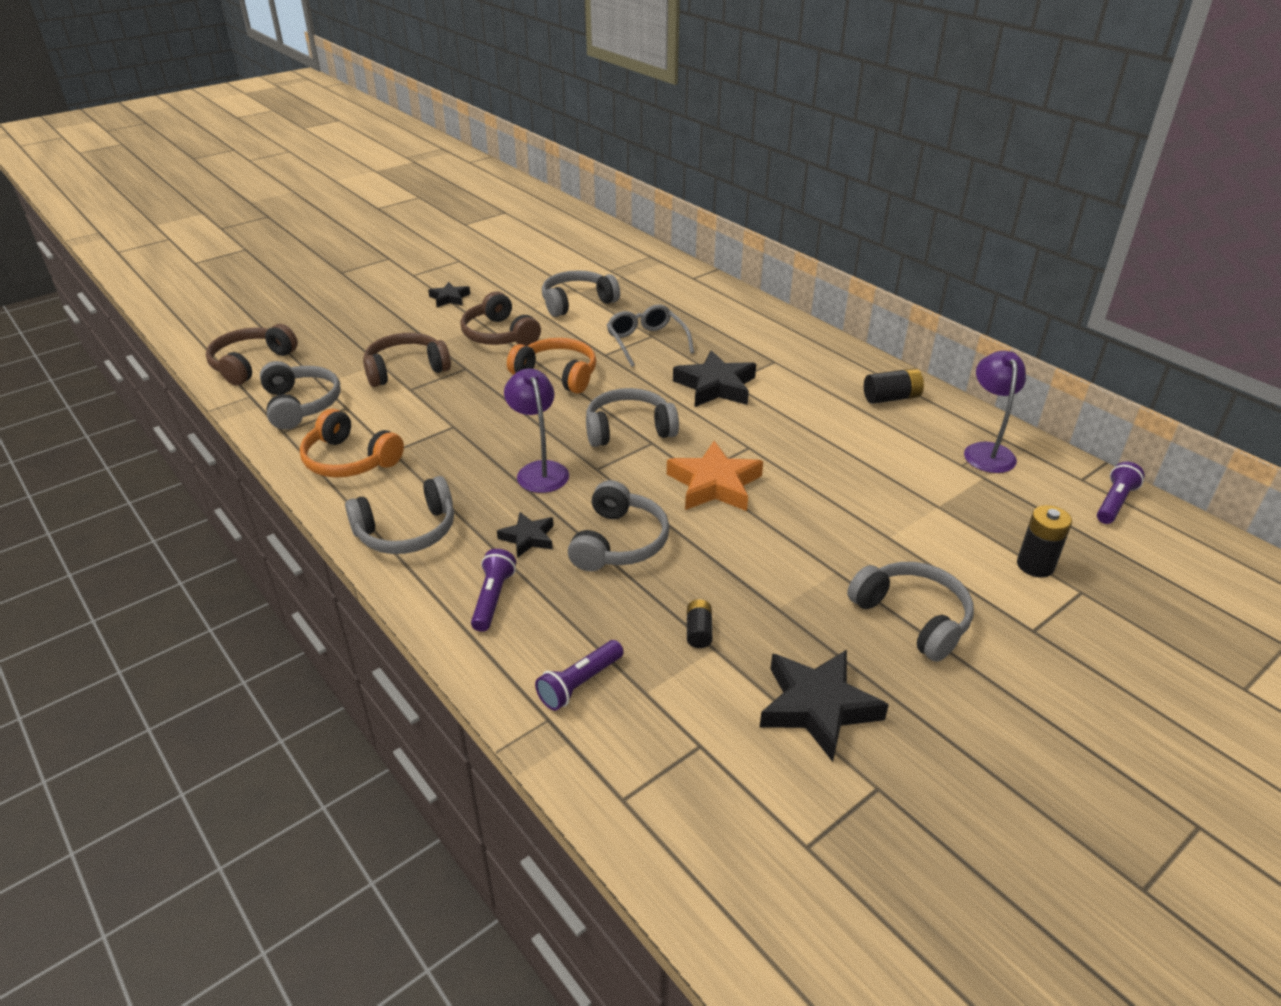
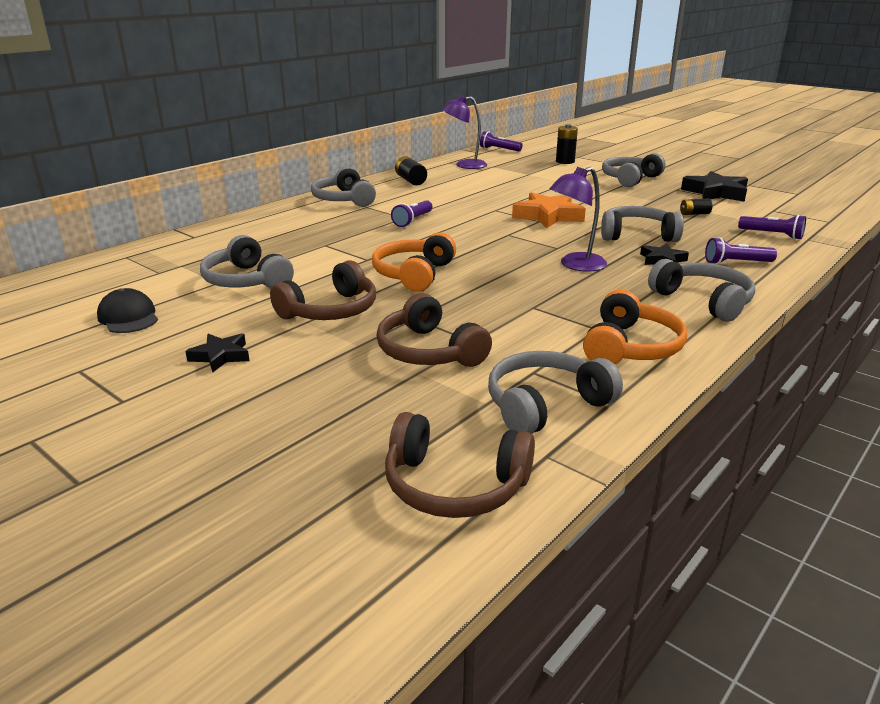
camera: 100 degrees left, 10 degrees down
grey headphones [586,388,679,447] -> grey headphones moved to [311,167,376,207]
grey glasses [607,304,694,367] -> none
black star [673,350,756,407] -> purple flashlight [391,200,432,227]
none -> black cap [97,288,158,333]

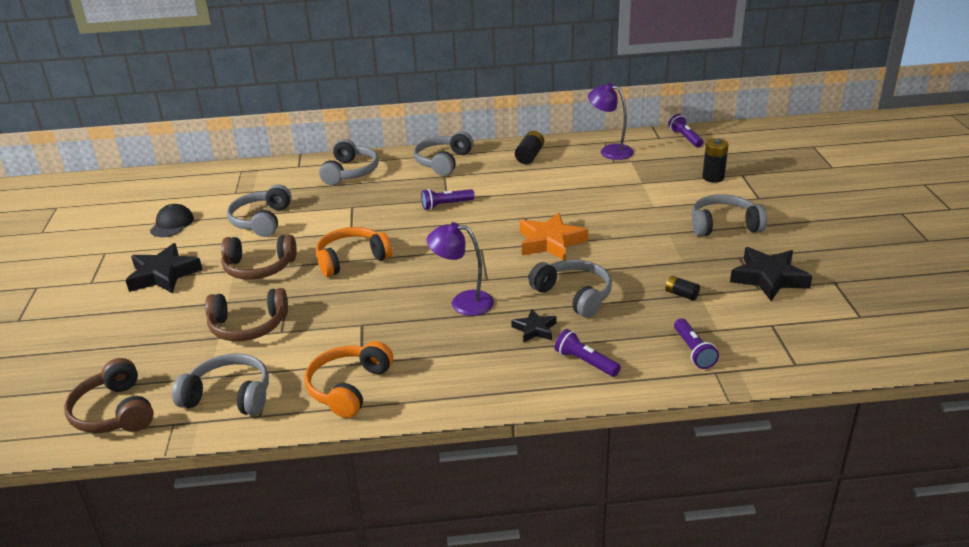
camera: 45 degrees right, 5 degrees up
black star [185,333,249,373] -> black star [125,243,203,294], size x1.78
brown headphones [377,293,492,367] -> brown headphones turned 105 degrees counterclockwise [205,288,288,341]
orange headphones [583,290,687,364] -> orange headphones turned 135 degrees clockwise [304,341,393,418]
grey headphones [648,259,755,322] -> grey headphones moved to [319,139,379,185]

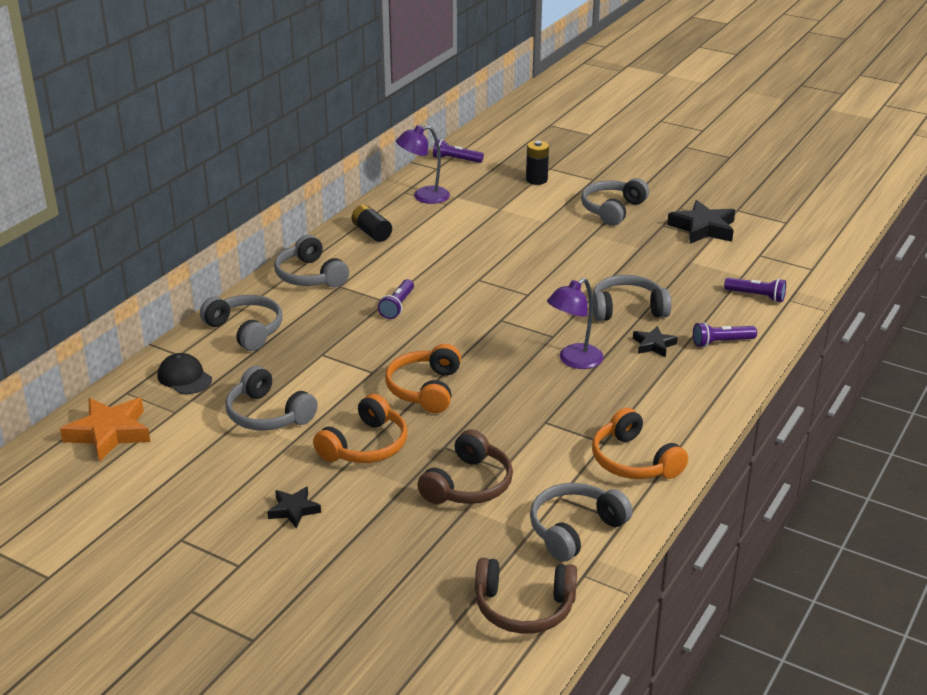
camera: 55 degrees left, 0 degrees up
black star [125,243,203,294] -> black star [267,486,321,528], size x0.56
black cap [150,204,194,237] -> black cap moved to [158,353,212,394]
brown headphones [221,235,297,280] -> orange headphones [313,394,407,463]
orange star [520,213,588,260] -> orange star moved to [60,398,150,462]
black battery [665,276,700,300] -> none

